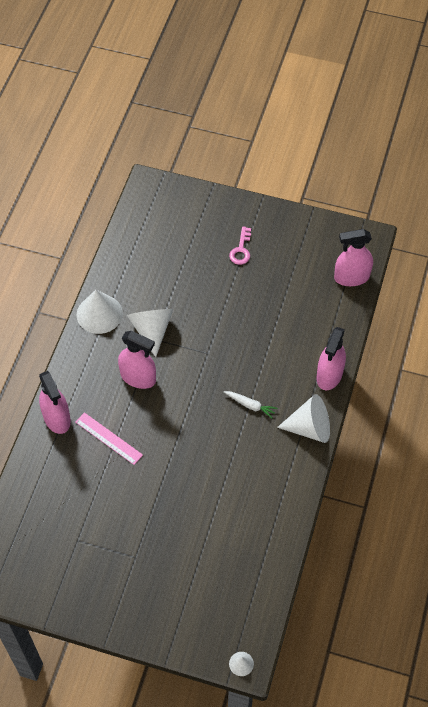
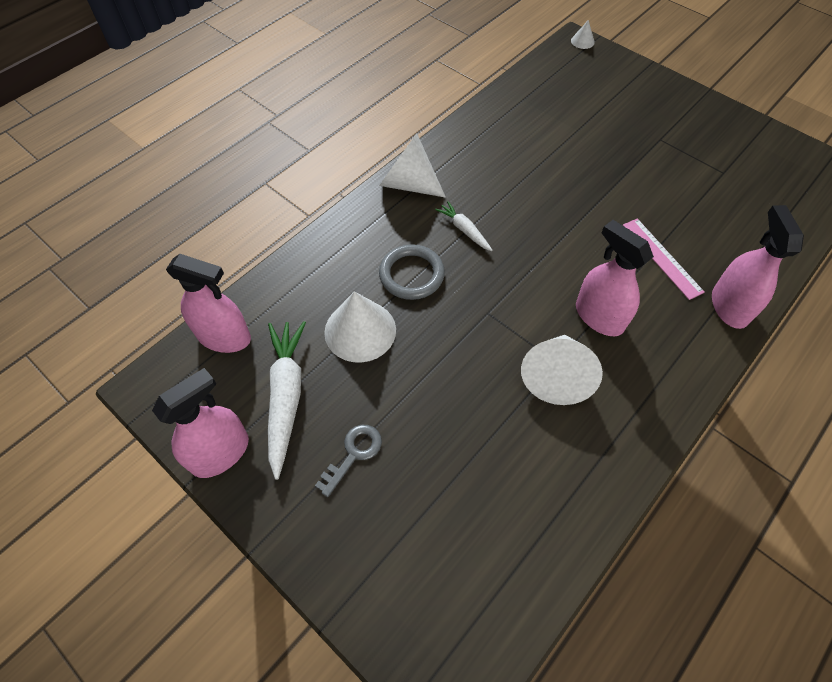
camera: 155 degrees left, 0 degrees up
white cone [77,290,123,334] -> white cone moved to [324,291,396,363]
pink key [229,226,251,265] -> grey key [315,425,382,497]
pink spray bottle [317,327,346,390] -> pink spray bottle moved to [152,368,249,478]
none -> white carrot [268,321,306,480]
none -> grey ring [379,244,445,300]

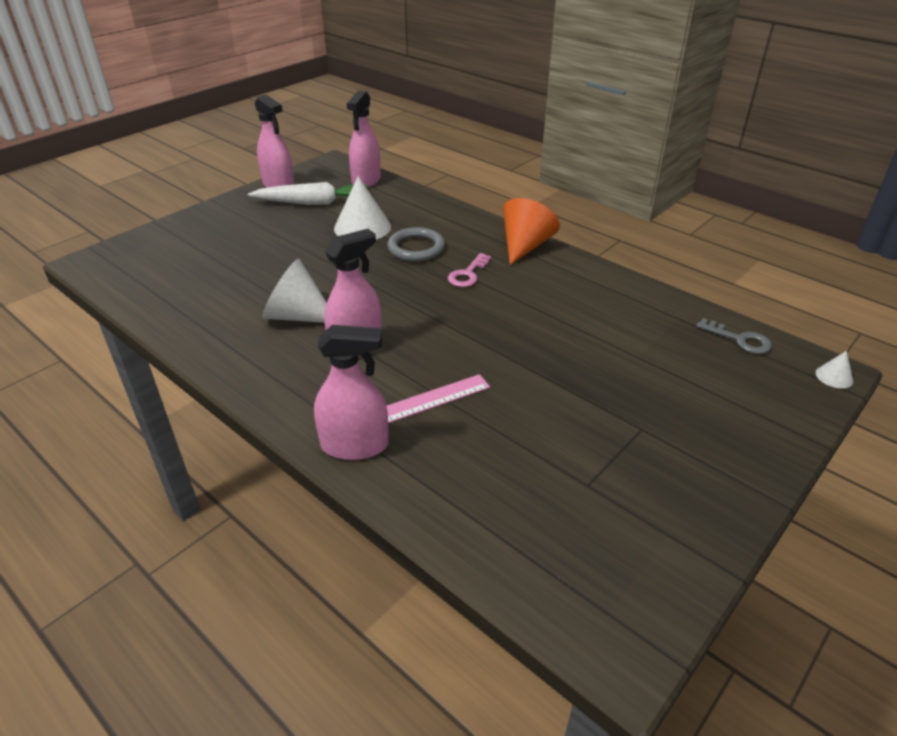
camera: 90 degrees right, 20 degrees down
grey key [315,425,382,497] -> grey key moved to [696,318,772,354]
white cone [379,133,446,198] -> orange cone [503,198,560,265]
white carrot [435,201,493,251] -> pink key [448,253,491,287]

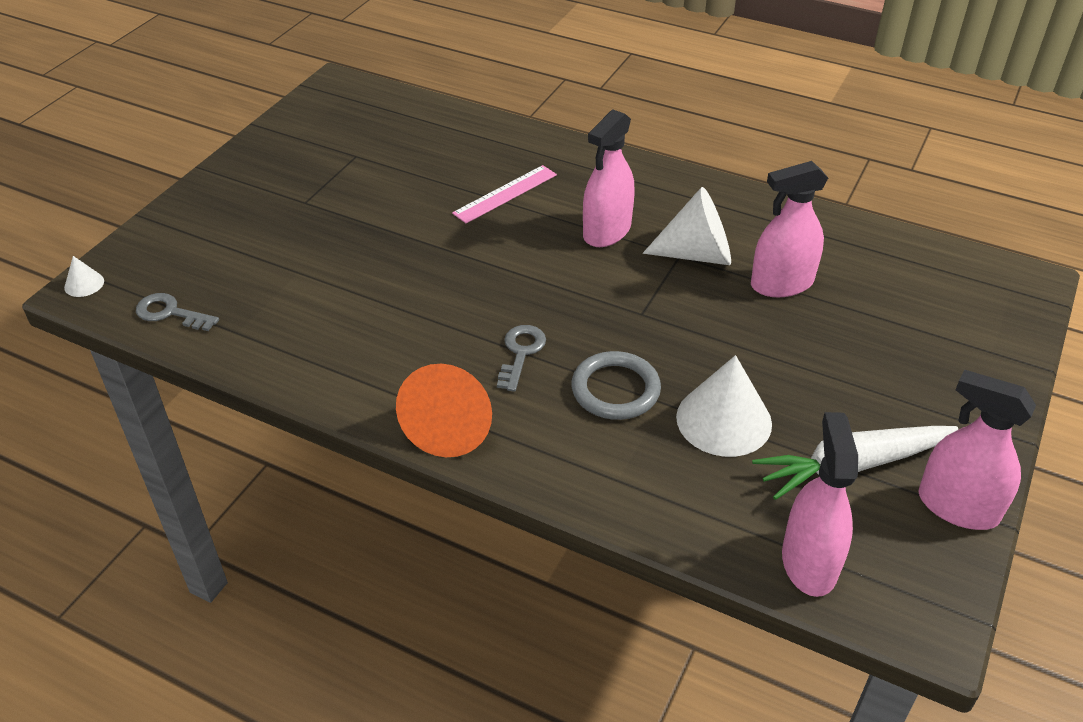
camera: 165 degrees right, 5 degrees up
pink spray bottle [314,325,389,460] -> pink spray bottle moved to [751,161,828,297]
pink key [448,253,491,287] -> grey key [497,325,546,392]

